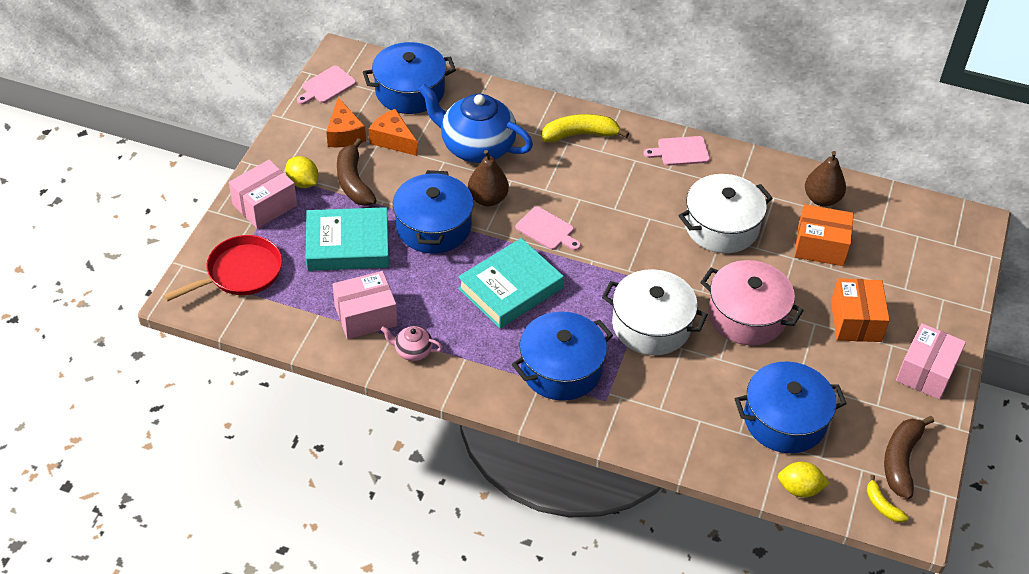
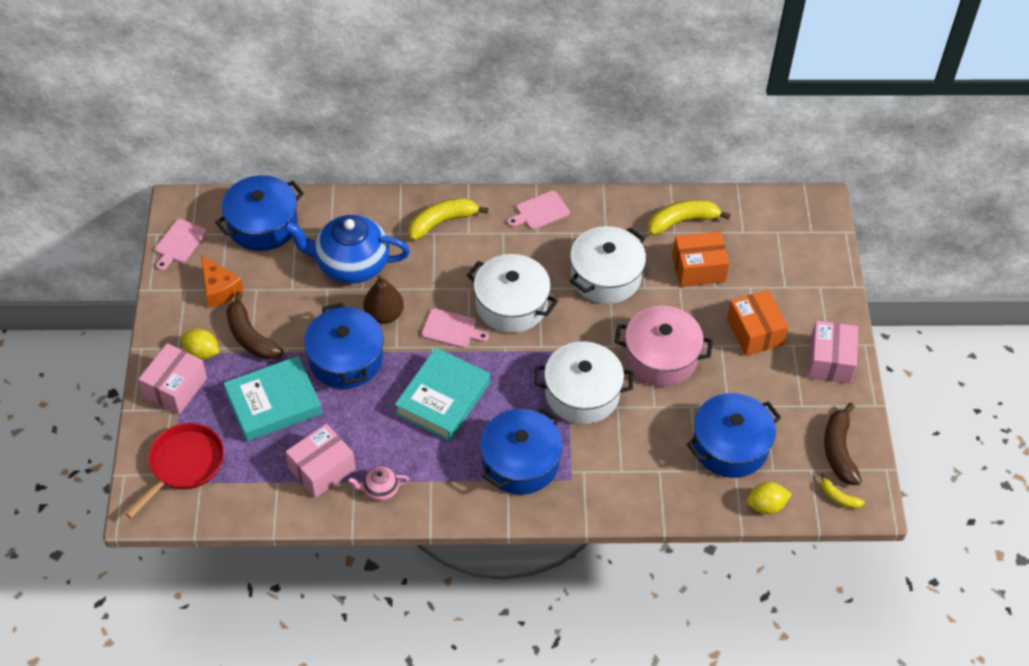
camera: 20 degrees left, 5 degrees up
orange cheese [369,109,417,156] -> none
brown pear [805,151,846,206] -> yellow banana [648,200,731,235]
none -> white pot [467,254,558,333]

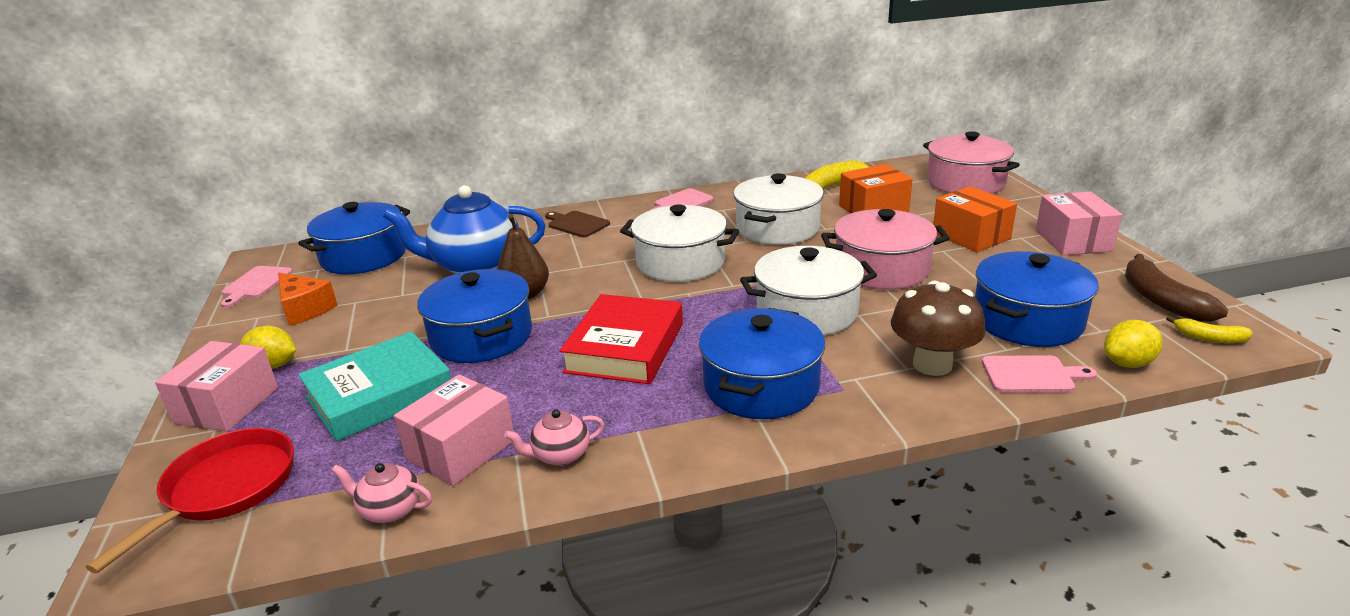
camera: 10 degrees left, 25 degrees down
brown banana [226,291,283,360] -> none
turquoise book [395,347,490,441] -> red book [560,294,683,384]
yellow banana [408,198,489,241] -> brown cutting board [545,211,610,237]
pink cutting board [421,308,489,348] -> pink cutting board moved to [982,355,1097,392]
none -> pink teapot [331,463,432,523]
none -> brown mushroom [891,281,986,376]
none -> pink pot [923,131,1020,194]

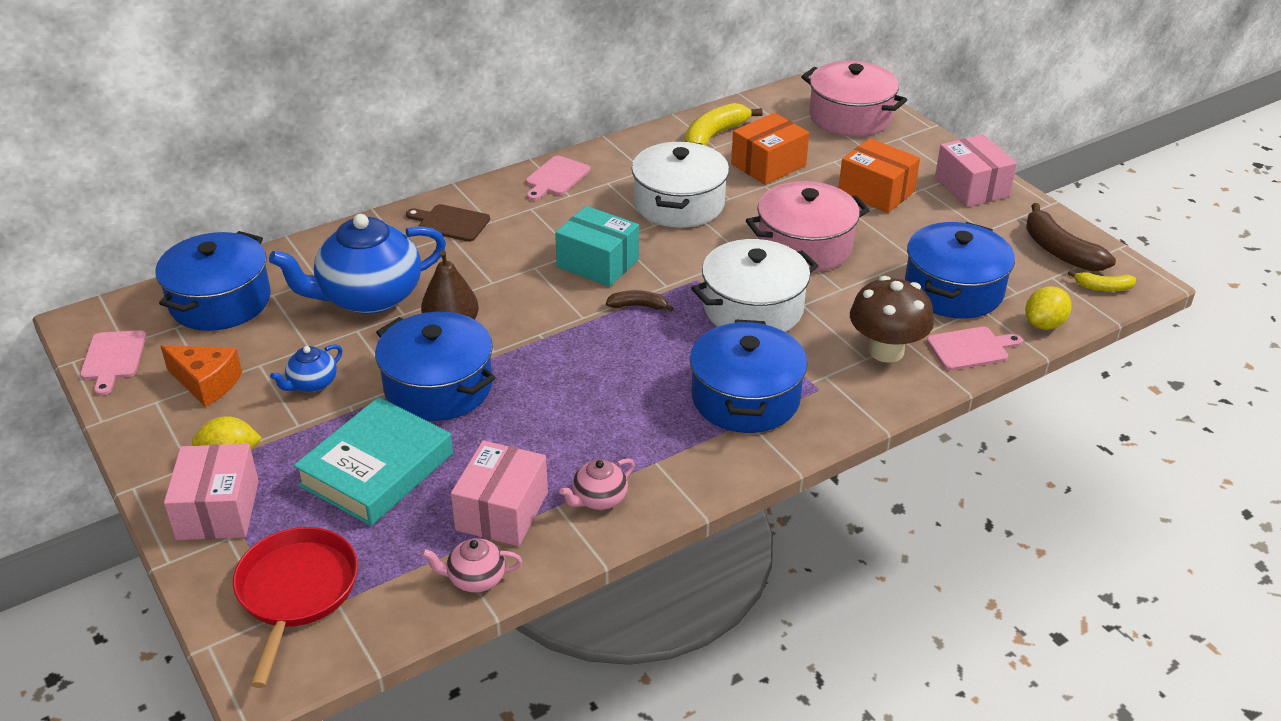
camera: 20 degrees left, 10 degrees up
red book [560,294,683,384] -> none
white pot [620,205,739,282] -> turquoise box [555,206,639,287]
none -> blue teapot [270,344,343,392]
none -> brown banana [606,290,674,312]

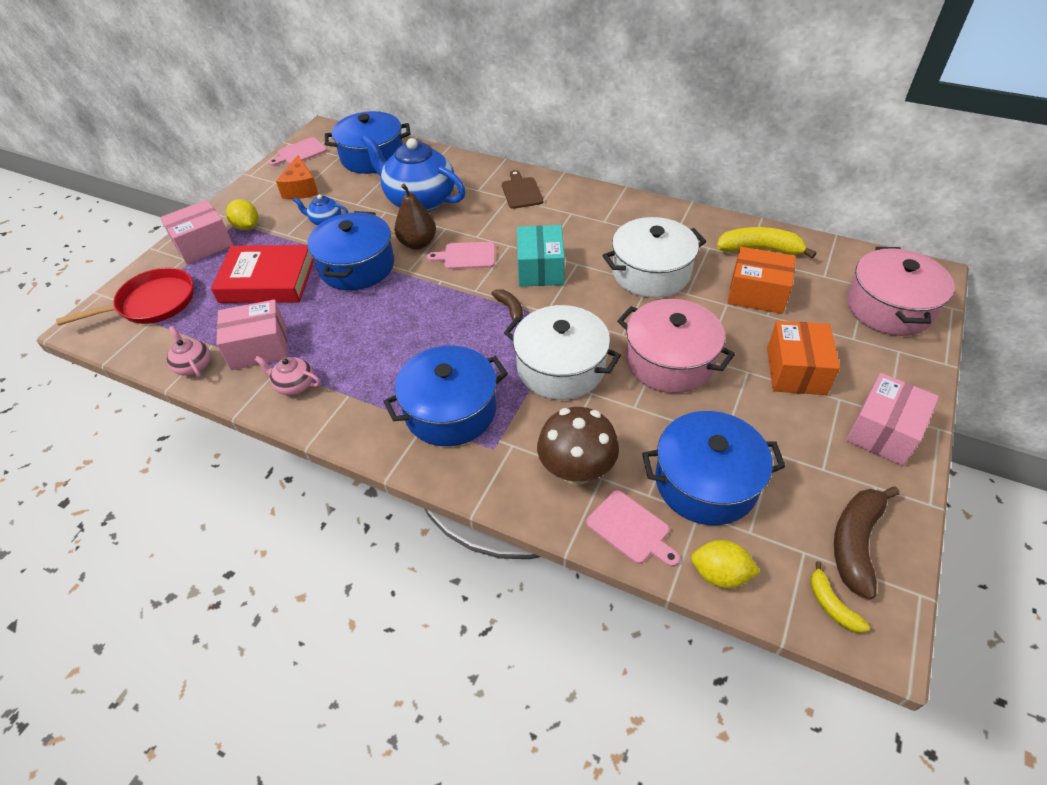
camera: 60 degrees right, 10 degrees up
turquoise book [294,397,453,526] -> red book [211,245,314,303]
pink cutting board [526,156,590,201] -> pink cutting board moved to [427,241,495,269]

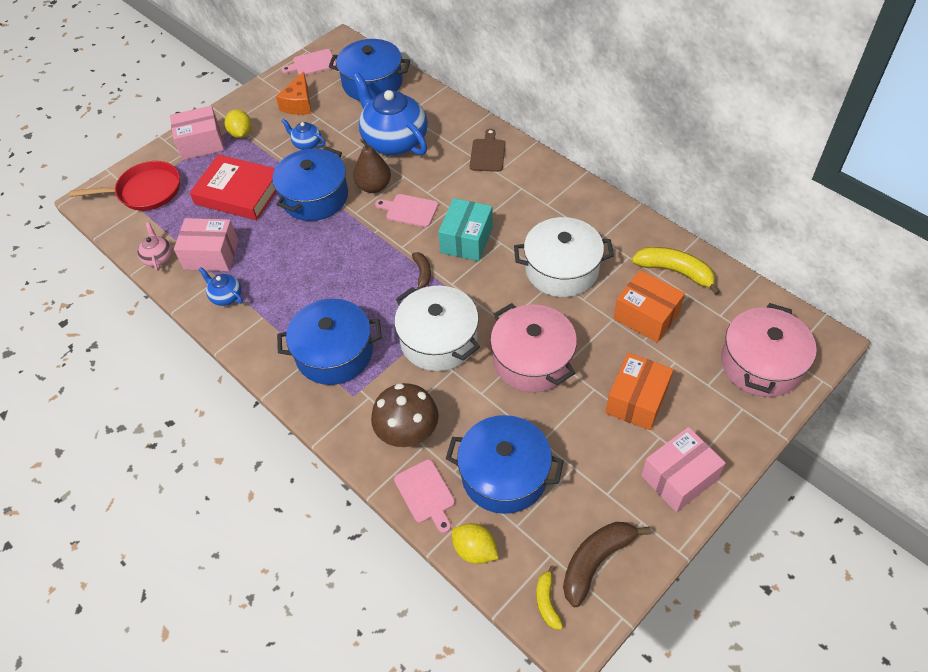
camera: 20 degrees right, 5 degrees up
pink teapot [255,356,320,395] -> blue teapot [198,267,243,306]

